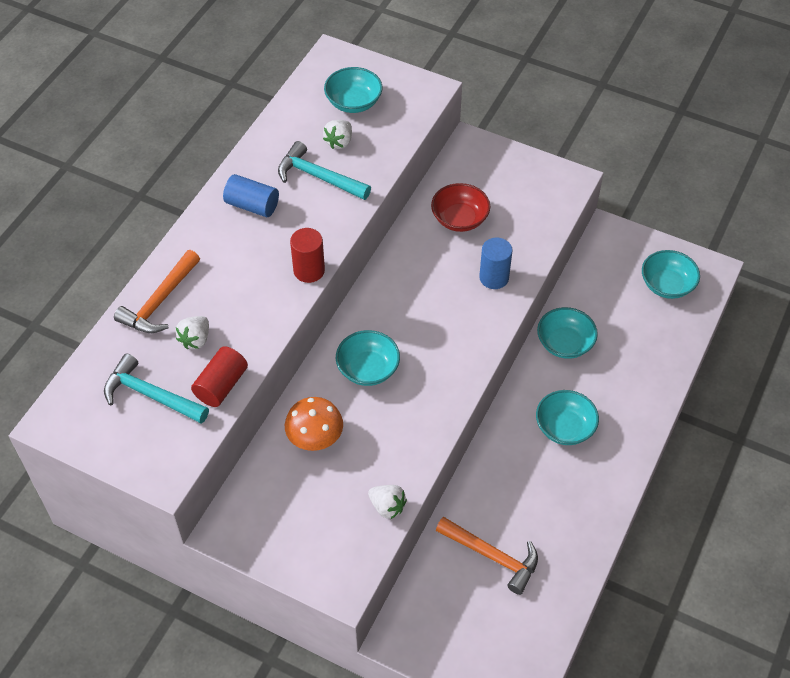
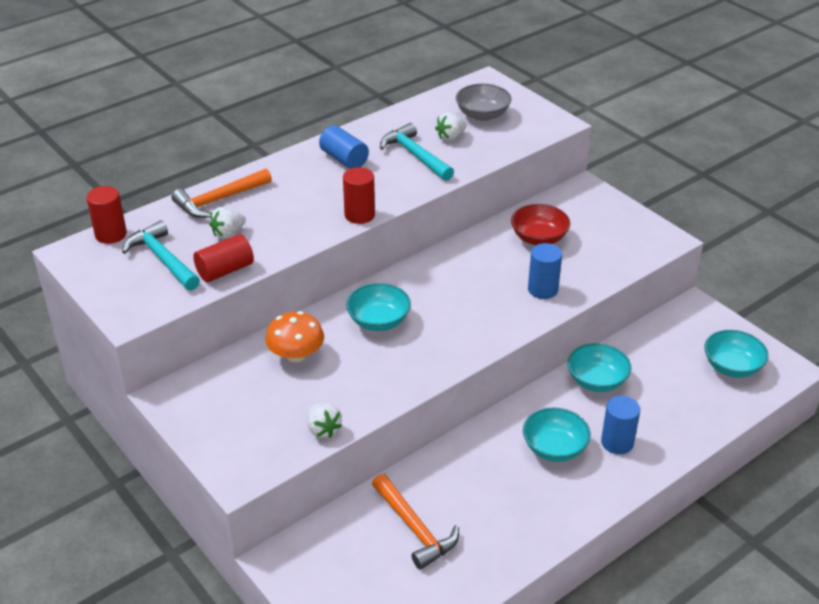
camera: 25 degrees right, 15 degrees down
turquoise bowl [324,67,383,113] -> grey bowl [456,84,511,121]
none -> red cylinder [86,186,127,244]
none -> blue cylinder [601,396,640,454]

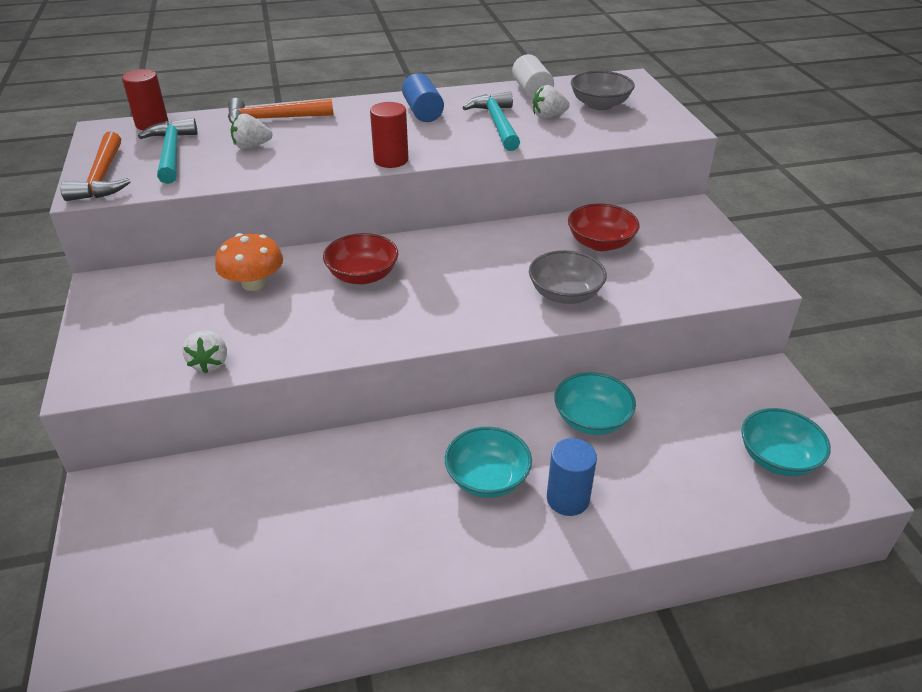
camera: 25 degrees right, 0 degrees up
red cylinder [193,234,254,282] -> none
turquoise bowl [346,283,411,331] -> red bowl [323,233,398,285]
orange hammer [372,474,459,570] -> orange hammer moved to [60,131,130,201]
blue cylinder [528,243,562,299] -> grey bowl [529,250,607,304]
none -> white cylinder [512,54,554,100]

